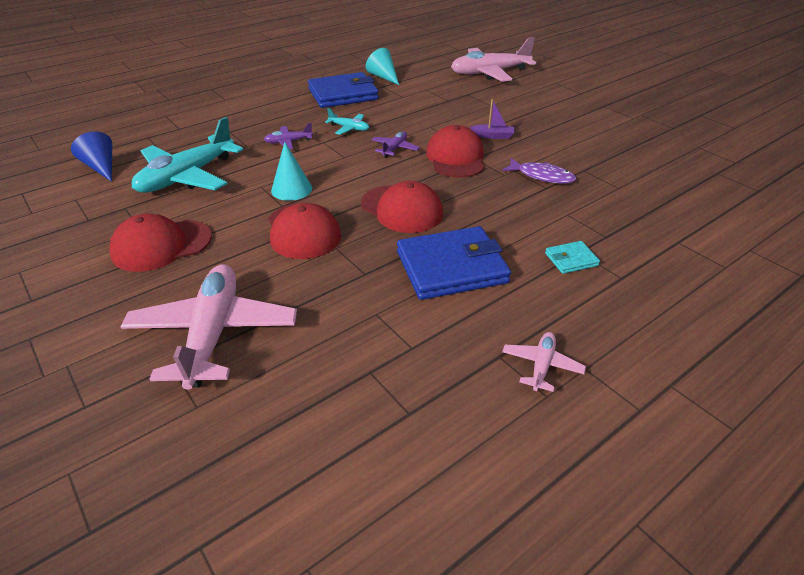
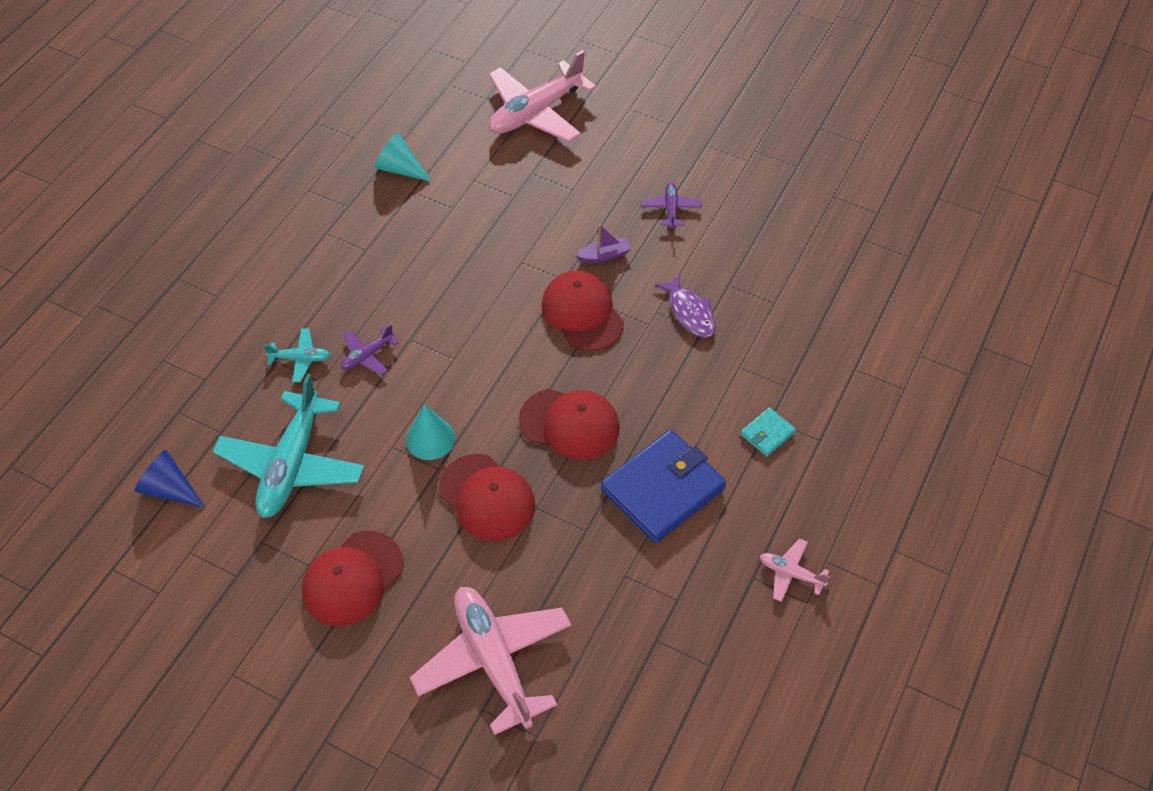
camera: 25 degrees left, 15 degrees up
blue wallet [308,72,379,108] -> none
turquoise plane [325,108,369,135] -> turquoise plane moved to [263,328,330,383]
purple plane [372,131,420,158] -> purple plane moved to [641,182,702,228]
purple fish [502,158,576,184] -> purple fish turned 60 degrees clockwise [654,274,716,338]
pink plane [502,332,586,392] -> pink plane turned 60 degrees counterclockwise [760,538,830,602]

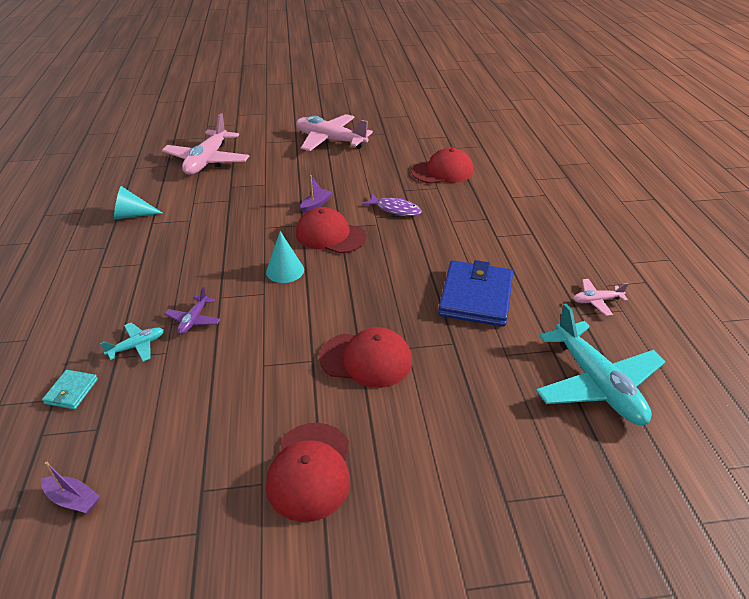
camera: 35 degrees left, 15 degrees down
blue cone [135,450,206,508] -> purple boat [41,462,100,514]
turquoise plane [213,374,364,518] -> turquoise plane moved to [536,303,666,425]
turquoise cone [406,404,455,460] -> turquoise cone moved to [266,231,304,283]
pink plane [410,587,571,735] -> pink plane moved to [296,114,373,151]
red cap [519,389,620,460] -> red cap moved to [412,148,473,184]
purple plane [641,182,702,228] -> none
turquoise wallet [741,407,796,456] -> turquoise wallet moved to [42,370,98,409]

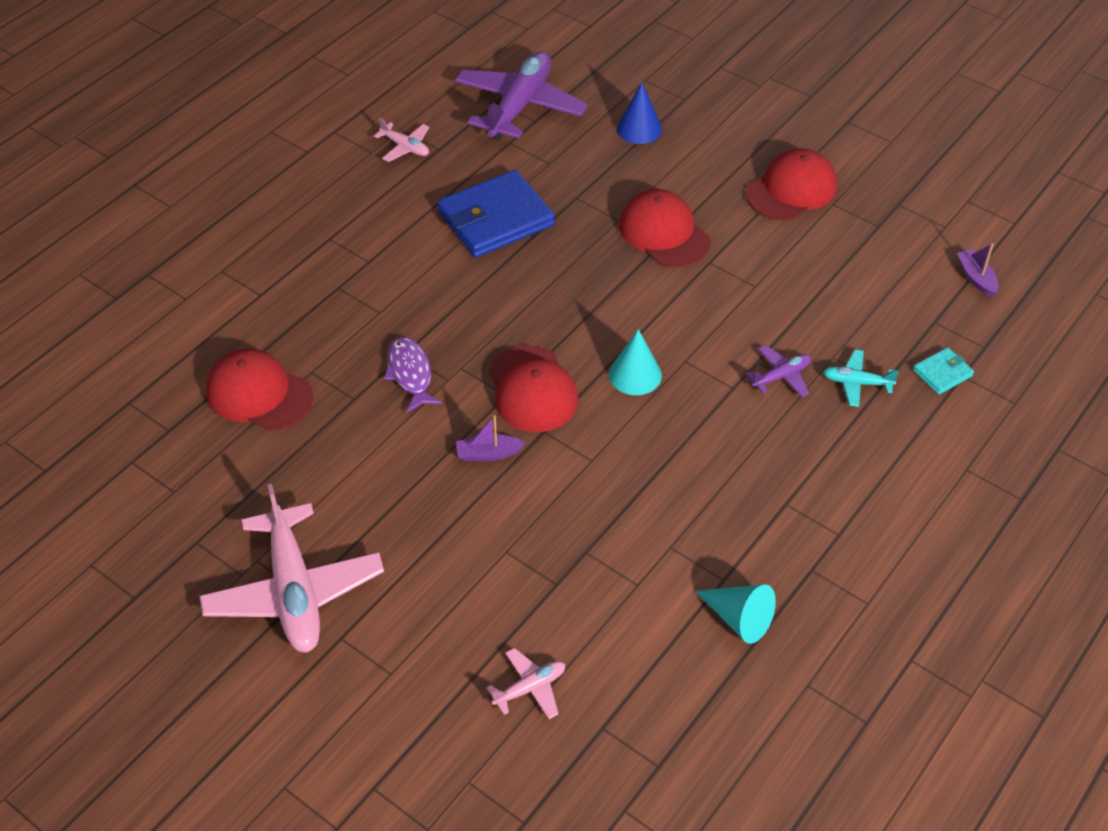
camera: 135 degrees left, 10 degrees up
pink plane [162,113,250,175] -> pink plane [487,648,565,719], size x0.46
turquoise plane [536,303,666,425] -> purple plane [455,51,588,140]
none -> blue cone [616,82,662,144]

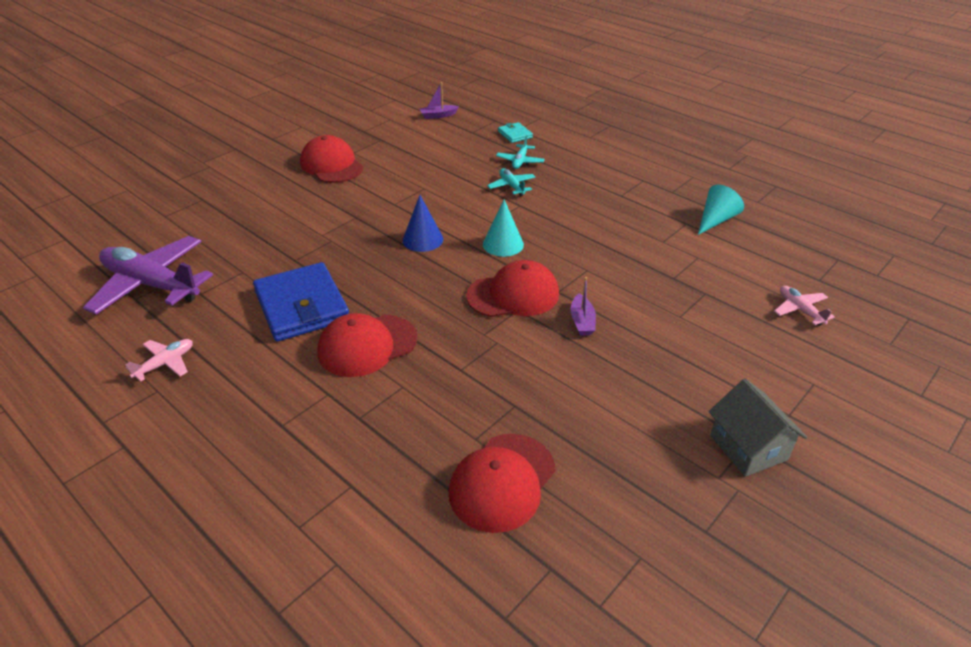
camera: 85 degrees left, 10 degrees down
pink plane [199,484,384,653] -> grey house [709,379,807,477]
purple fish [384,337,442,413] -> none
blue cone [616,82,662,144] -> blue cone moved to [403,195,443,252]
red cap [619,189,710,267] -> red cap moved to [317,313,417,377]
purple plane [746,345,811,397] -> turquoise plane [487,168,536,196]

